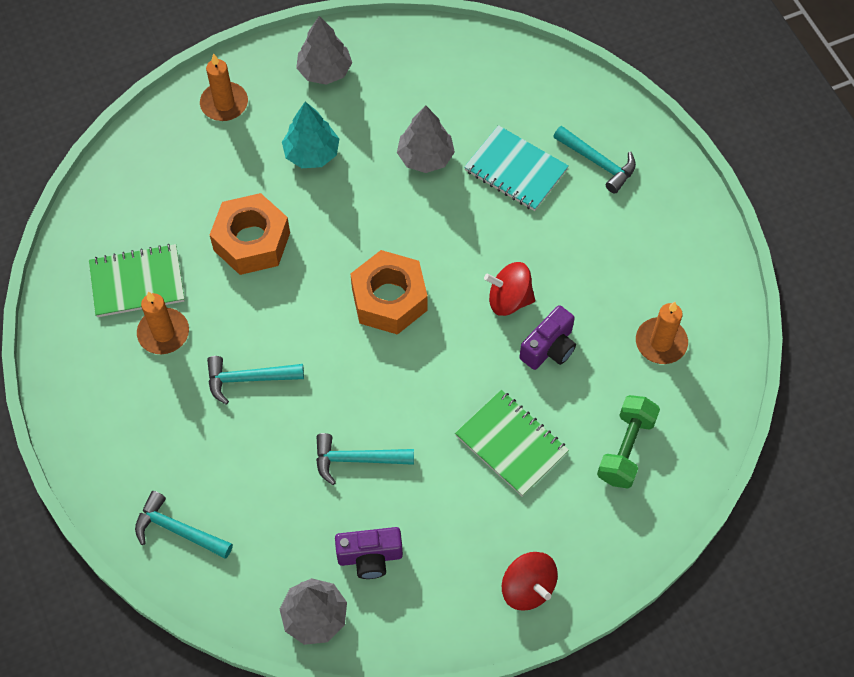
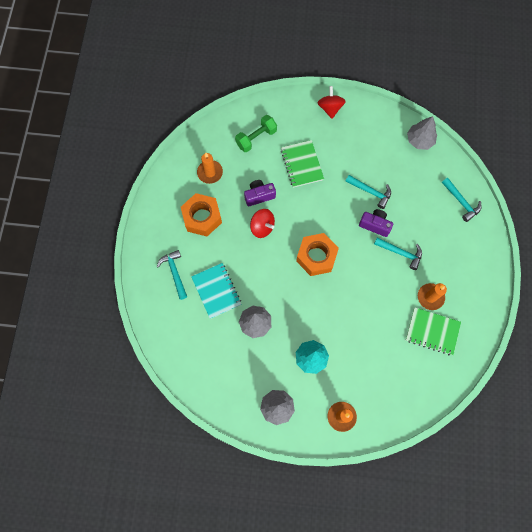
camera: 150 degrees left, 10 degrees up
orange nut [210,193,290,275] -> orange nut moved to [181,193,222,236]
purple camera [335,527,403,579] -> purple camera moved to [359,209,393,237]

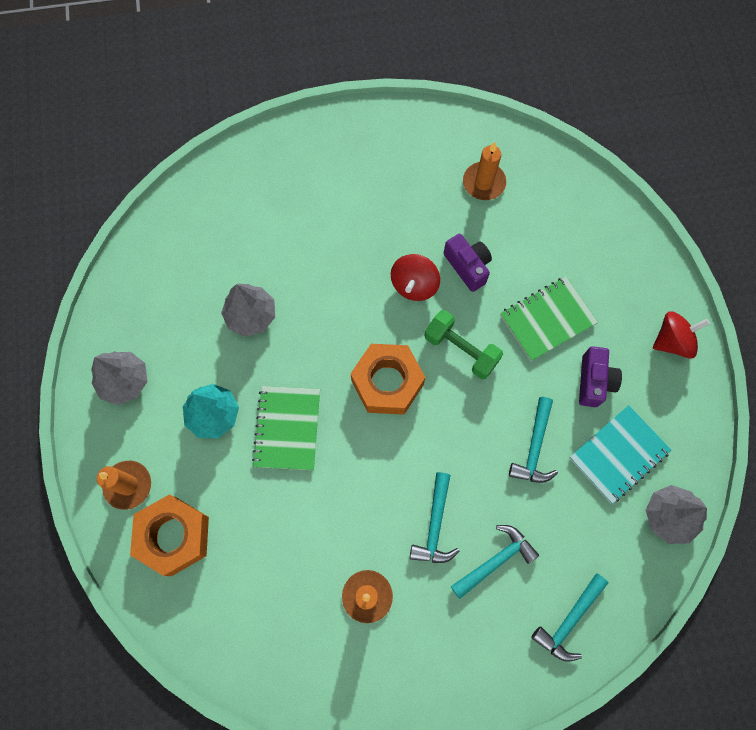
camera: 75 degrees right, 0 degrees up
turquoise hammer [157,250,187,300] -> turquoise hammer moved to [451,525,539,599]
orange nut [181,193,222,236] -> orange nut moved to [130,495,209,576]
turquoise notebook [191,263,241,319] -> turquoise notebook moved to [570,405,671,504]
green dumbbell [235,115,277,152] -> green dumbbell moved to [425,310,503,379]
purple camera [359,209,393,237] -> purple camera moved to [579,346,622,407]
green notebook [406,307,461,355] -> green notebook moved to [252,386,320,470]

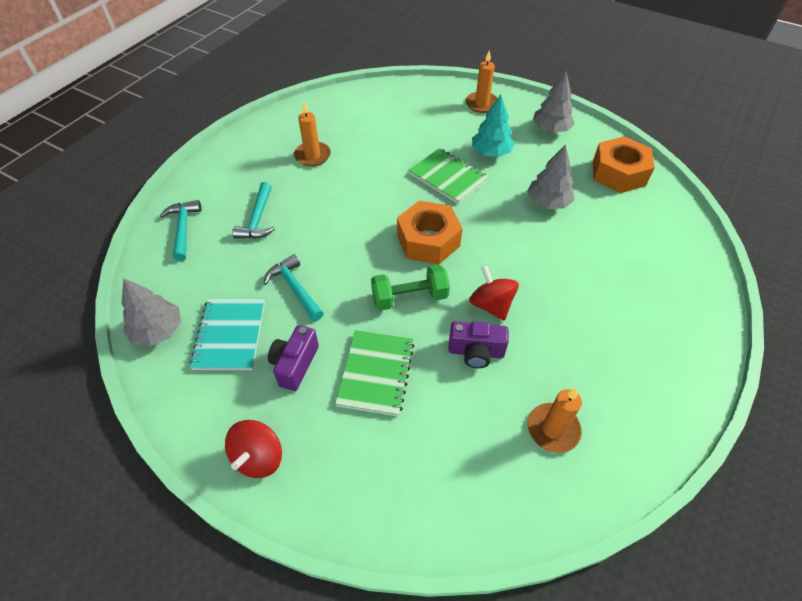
camera: 130 degrees right, 20 degrees down
orange nut [130,495,209,576] -> orange nut moved to [593,136,655,193]
turquoise hammer [410,472,460,563] -> none
purple camera [579,346,622,407] -> purple camera turned 60 degrees clockwise [268,325,319,391]

